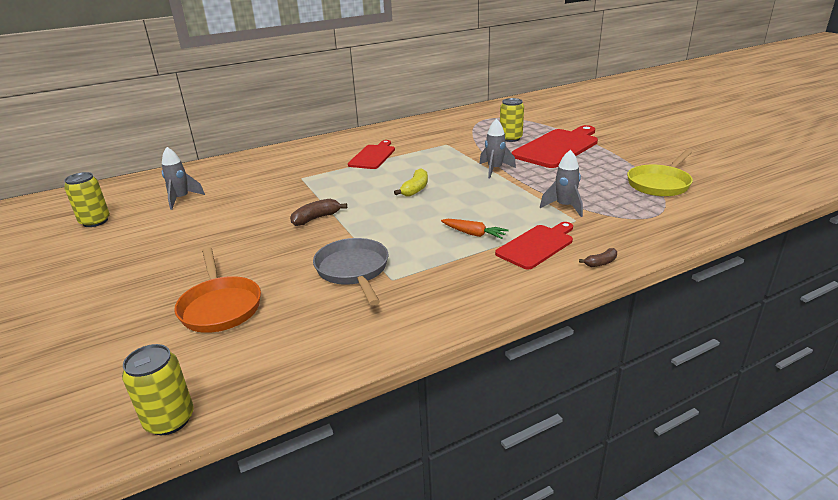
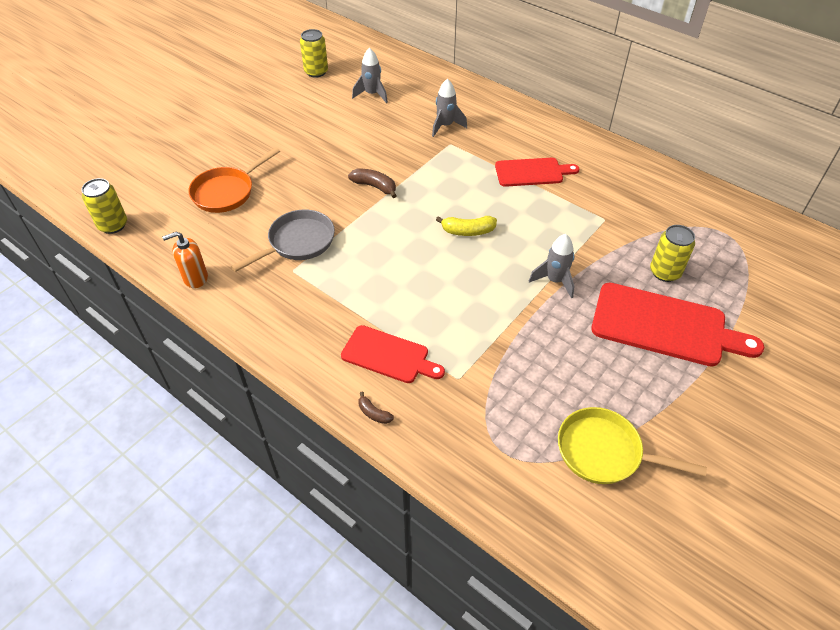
camera: 65 degrees right, 20 degrees up
orange carrot [441,219,509,239] -> none
grey rocket [540,150,583,217] -> grey rocket moved to [432,79,467,137]
none -> orange soap dispenser [162,232,208,288]

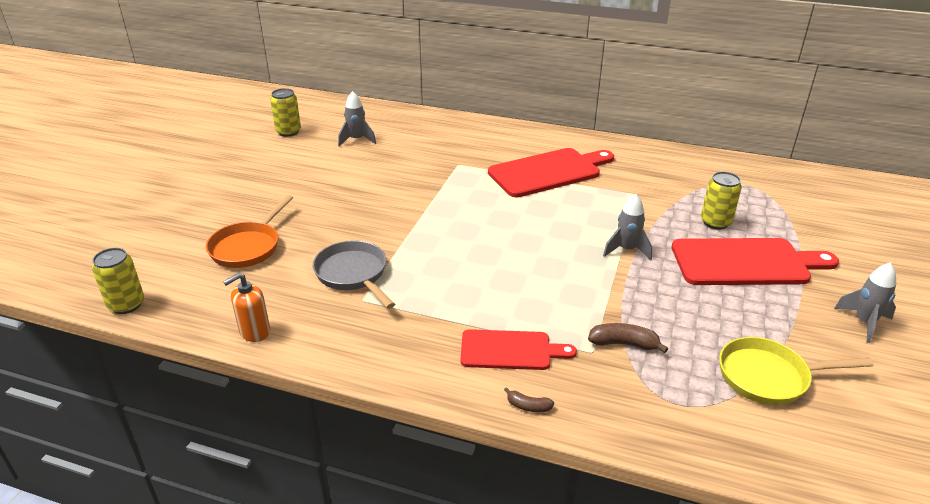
camera: 20 degrees left, 15 degrees down
grey pan [231,209,335,272] -> grey pan turned 60 degrees counterclockwise [313,240,395,309]
brown banana [348,169,397,198] -> brown banana moved to [588,323,668,353]
grey rocket [432,79,467,137] -> grey rocket moved to [834,263,896,343]
yellow banana [436,216,497,236] -> none
red cutting board [495,158,579,187] -> red cutting board [488,148,614,197], size x1.62

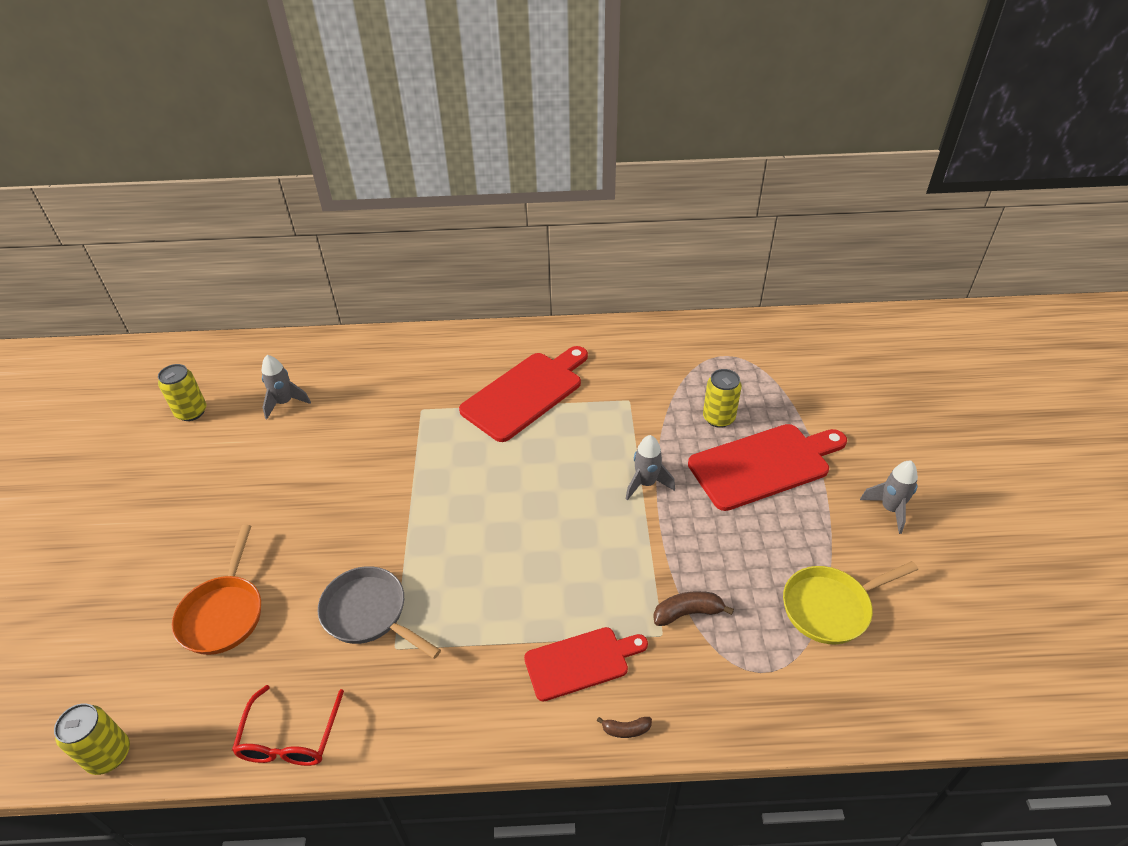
camera: 20 degrees left, 10 degrees up
orange soap dispenser [223,273,270,342] -> red glasses [232,685,344,766]

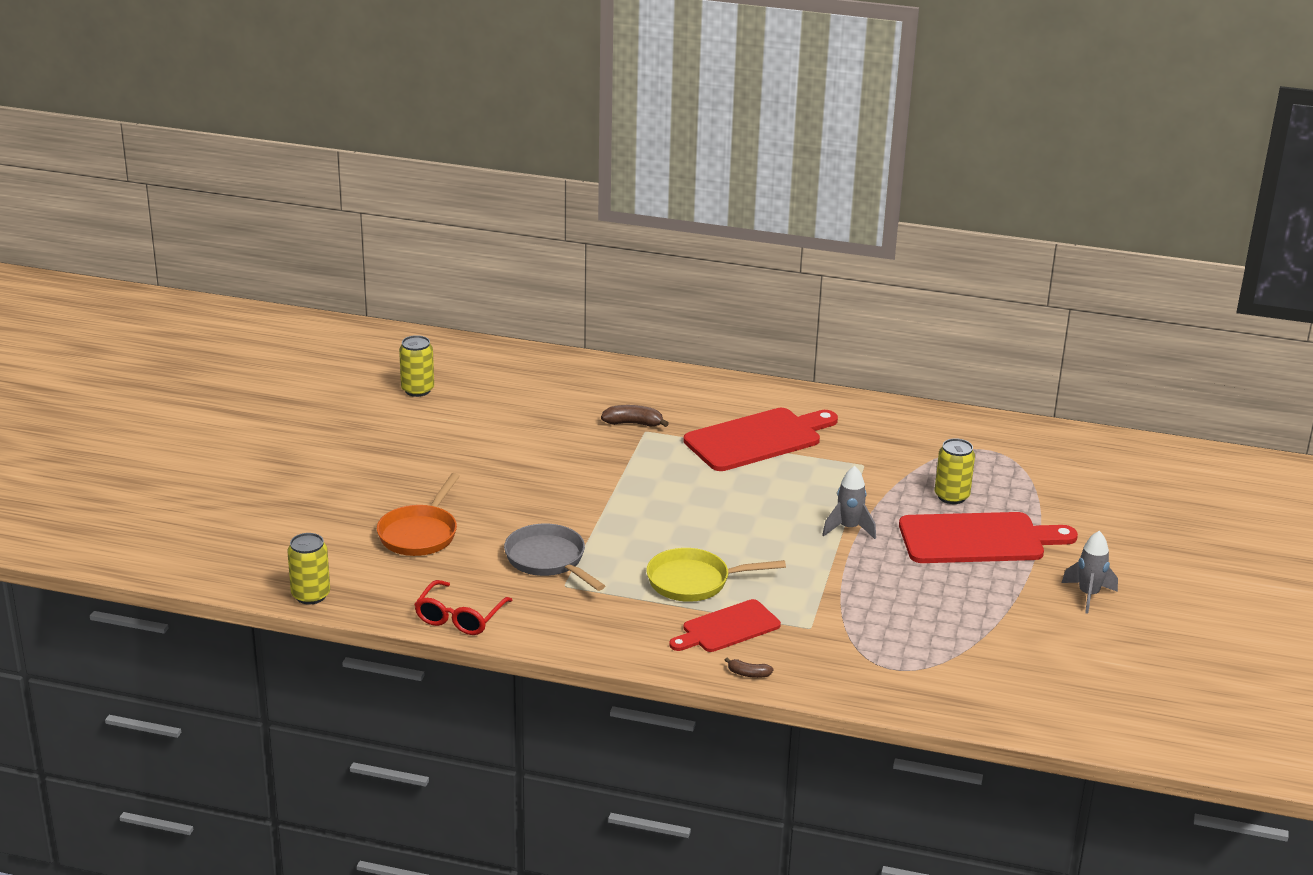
camera: 15 degrees right, 15 degrees down
grey rocket [262,355,311,420] -> none
red cutting board [524,627,648,701] -> red cutting board turned 150 degrees clockwise [669,599,781,652]
brown banana [653,591,734,626] -> brown banana moved to [601,405,669,427]
yellow pan [783,561,918,644] -> yellow pan moved to [647,548,786,602]

